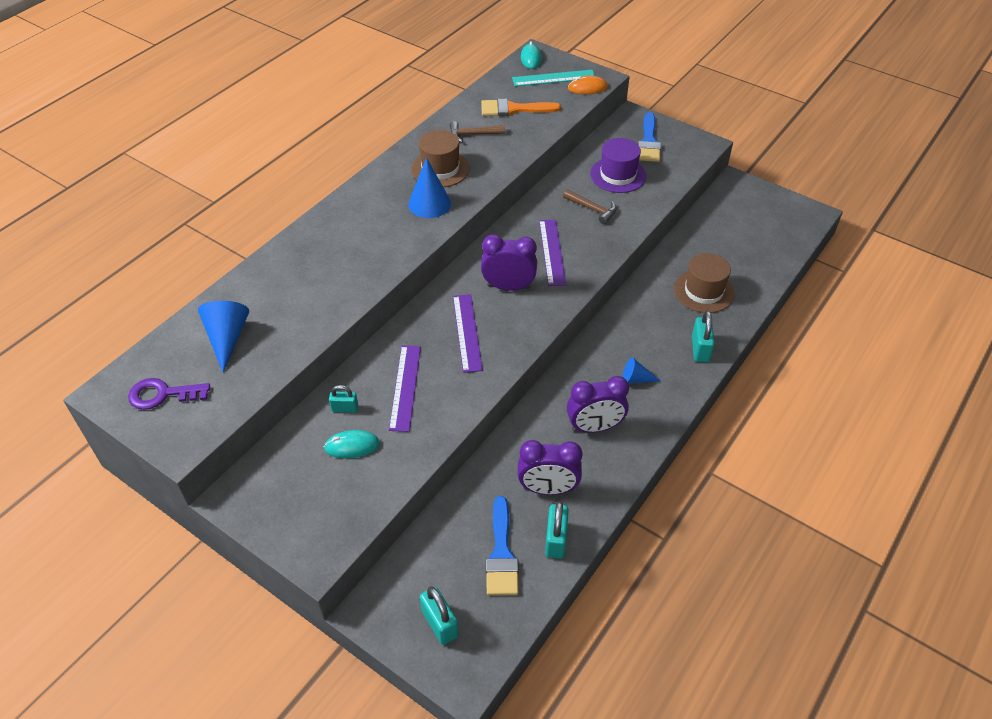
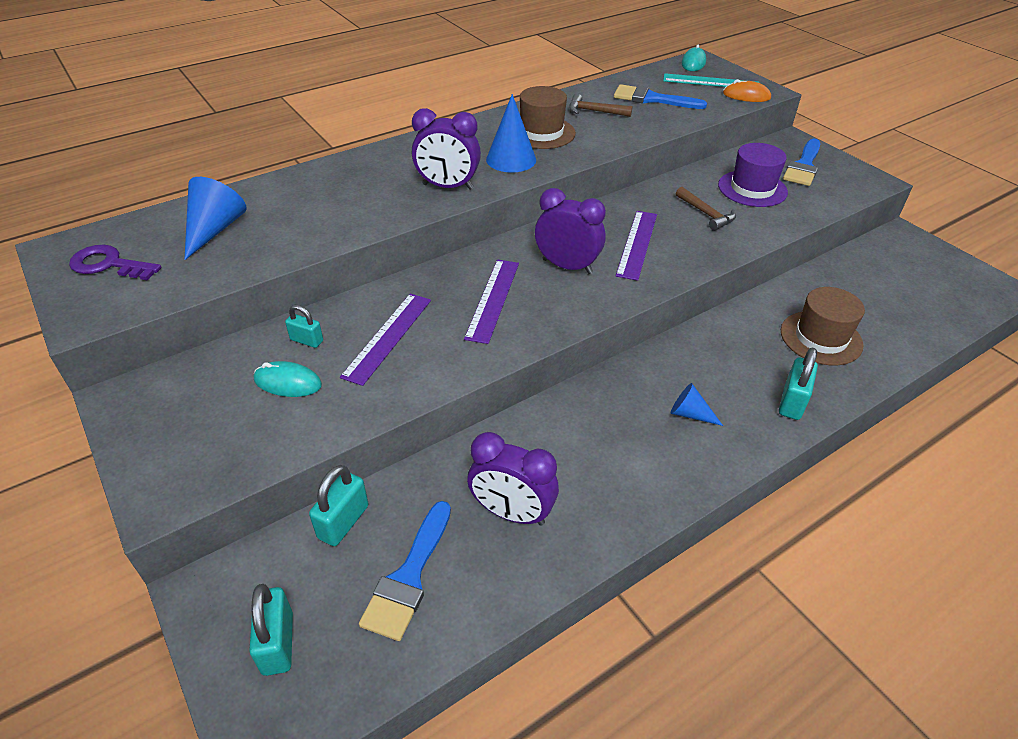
camera: 20 degrees right, 5 degrees down
orange brush [481,99,561,116] -> blue brush [614,84,707,109]
turquoise padlock [545,501,569,559] -> turquoise padlock moved to [309,465,368,546]
purple clock [567,376,629,433] -> purple clock moved to [412,108,481,190]

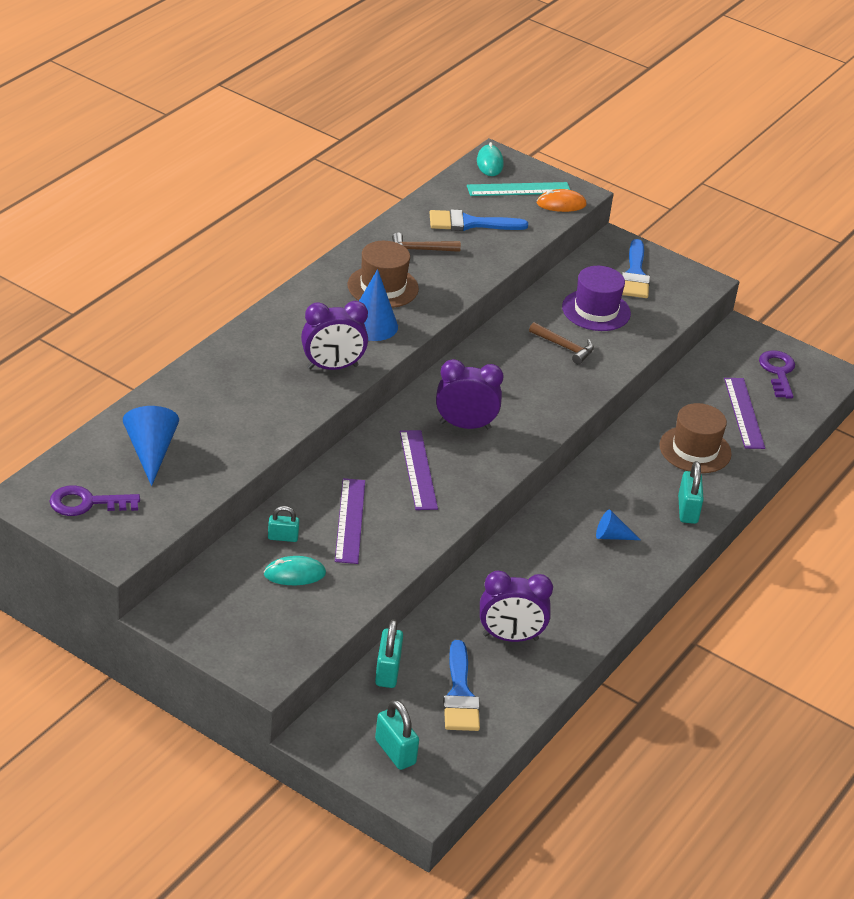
camera: 25 degrees left, 5 degrees down
purple ruler [616,211,657,281] -> purple ruler moved to [724,378,765,449]
none -> purple key [759,350,795,398]

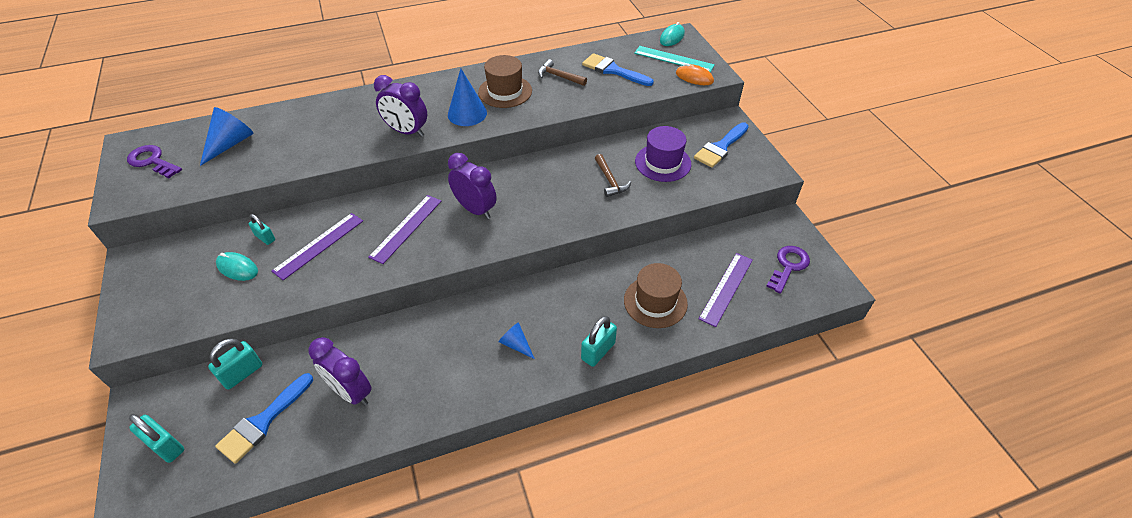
camera: 40 degrees right, 10 degrees up
turquoise padlock [375,700,419,770] -> turquoise padlock turned 60 degrees counterclockwise [129,414,184,463]

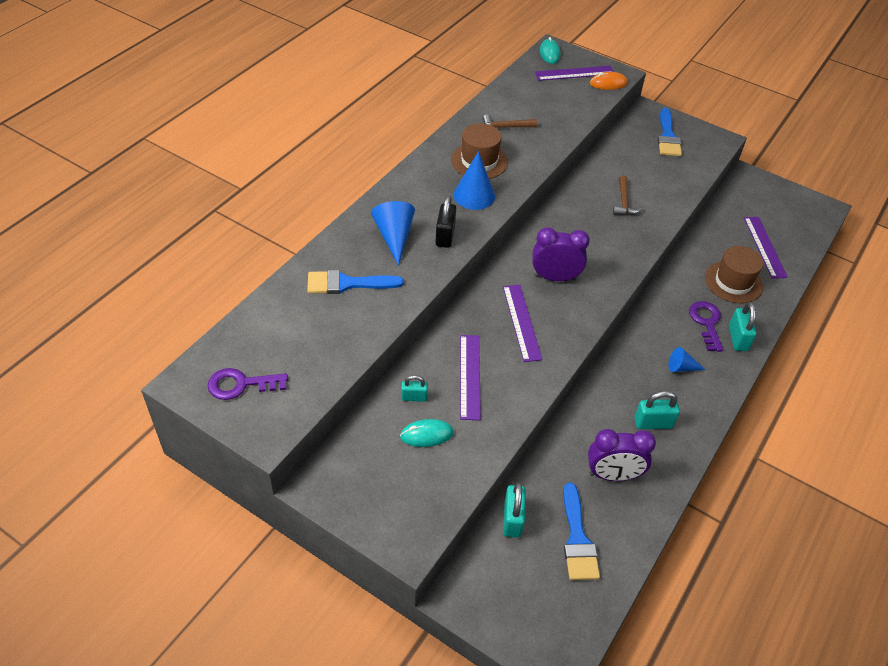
camera: 40 degrees left, 0 degrees up
turquoise padlock [129,414,184,463] -> turquoise padlock moved to [634,391,680,429]
blue cone [200,107,254,166] -> blue cone moved to [371,201,415,266]
purple clock [374,75,427,137] -> black padlock [435,195,456,248]
blue brush [582,53,654,86] -> blue brush moved to [307,270,404,294]
brown hammer [595,154,631,197] -> brown hammer turned 60 degrees clockwise [613,175,642,215]
turquoise ruler [634,46,715,72] -> purple ruler [535,66,614,81]
purple hat [635,126,691,182] -> none
purple key [766,246,810,294] -> purple key moved to [689,301,723,352]

